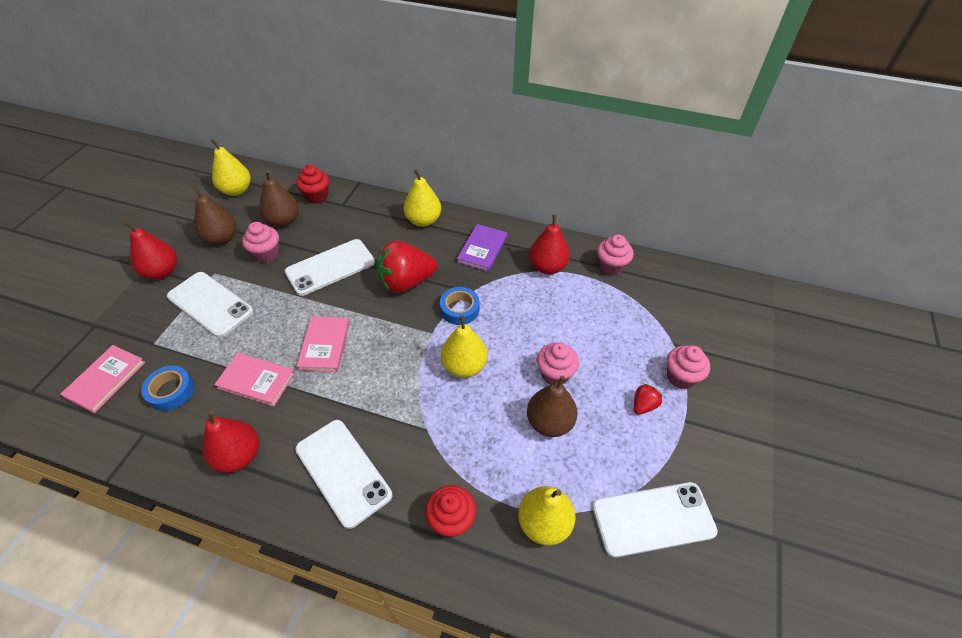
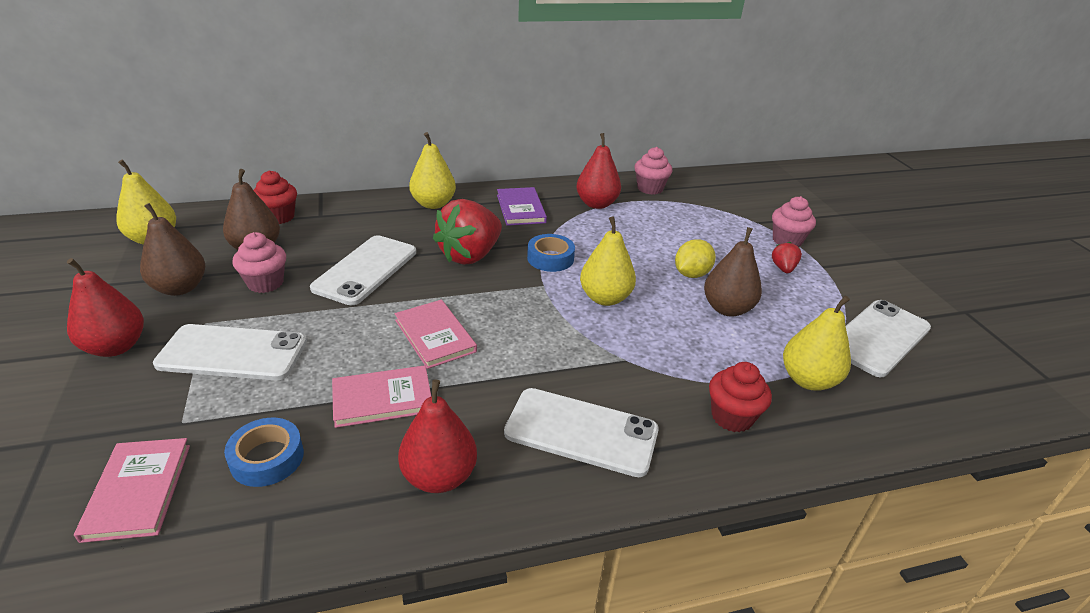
camera: 35 degrees left, 15 degrees down
pink cupcake [537,342,579,385] -> yellow lemon [675,239,716,278]

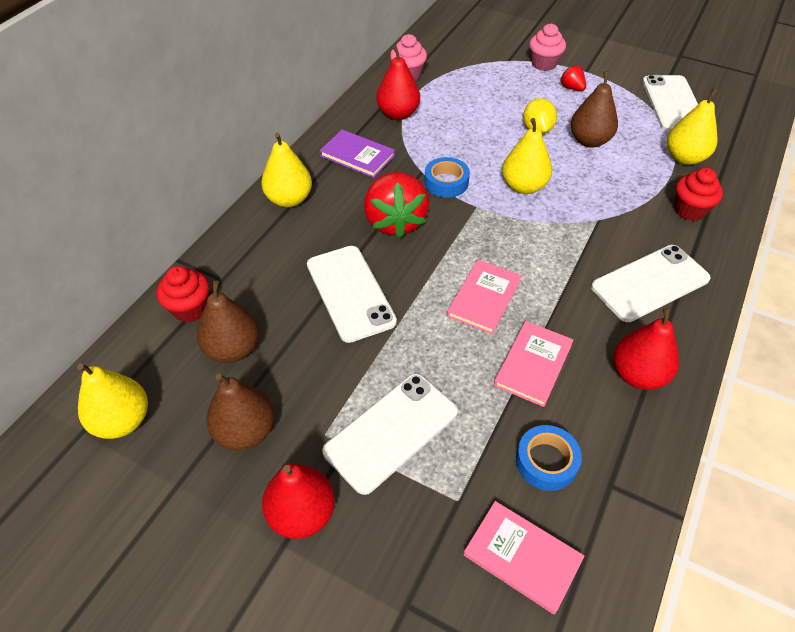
camera: 45 degrees left, 15 degrees up
pink cupcake [232,232,286,293] -> none
pink book [395,300,477,369] -> pink book turned 75 degrees counterclockwise [447,260,522,334]

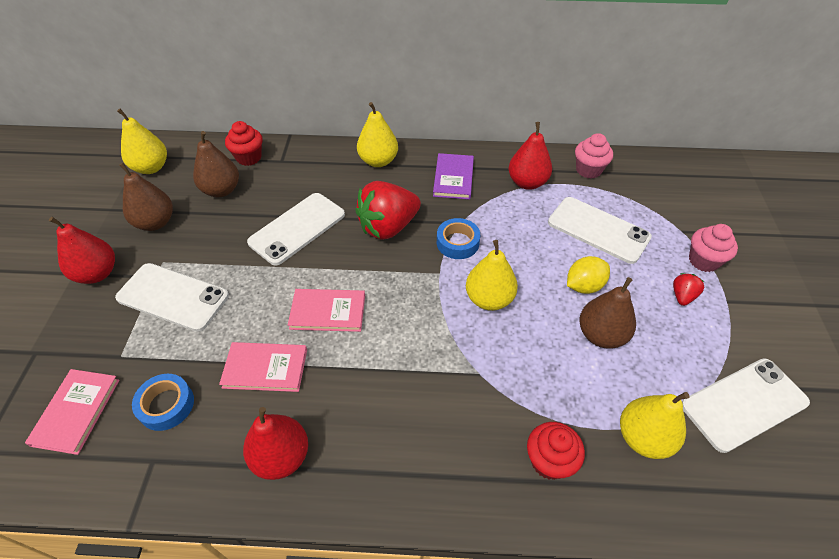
camera: 65 degrees right, 0 degrees up
white phone [591,245,711,322] -> white phone moved to [548,197,652,264]

